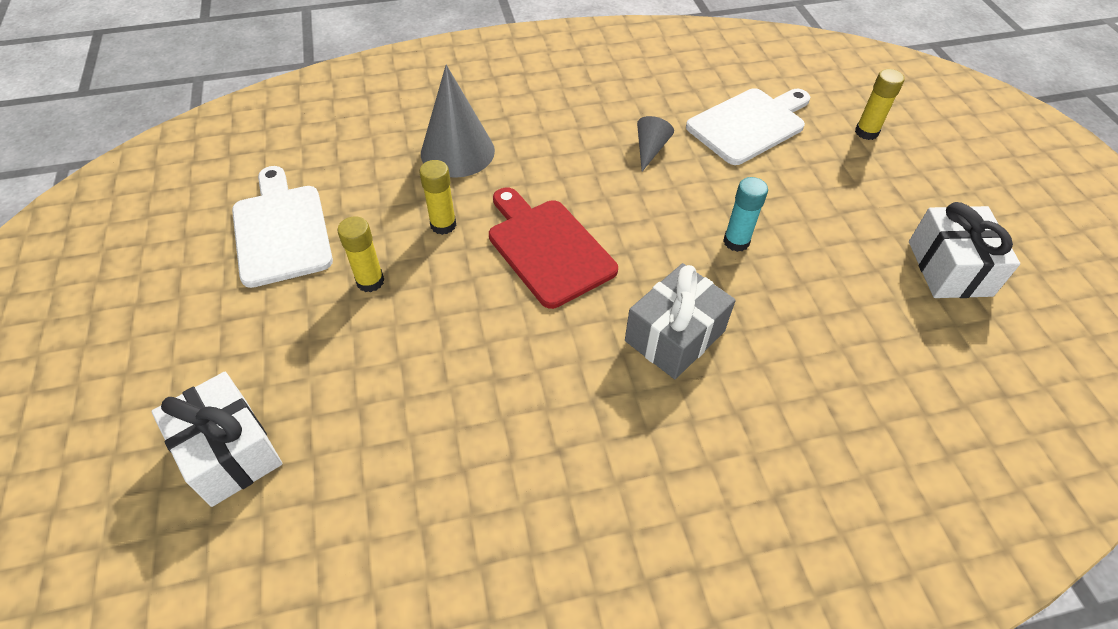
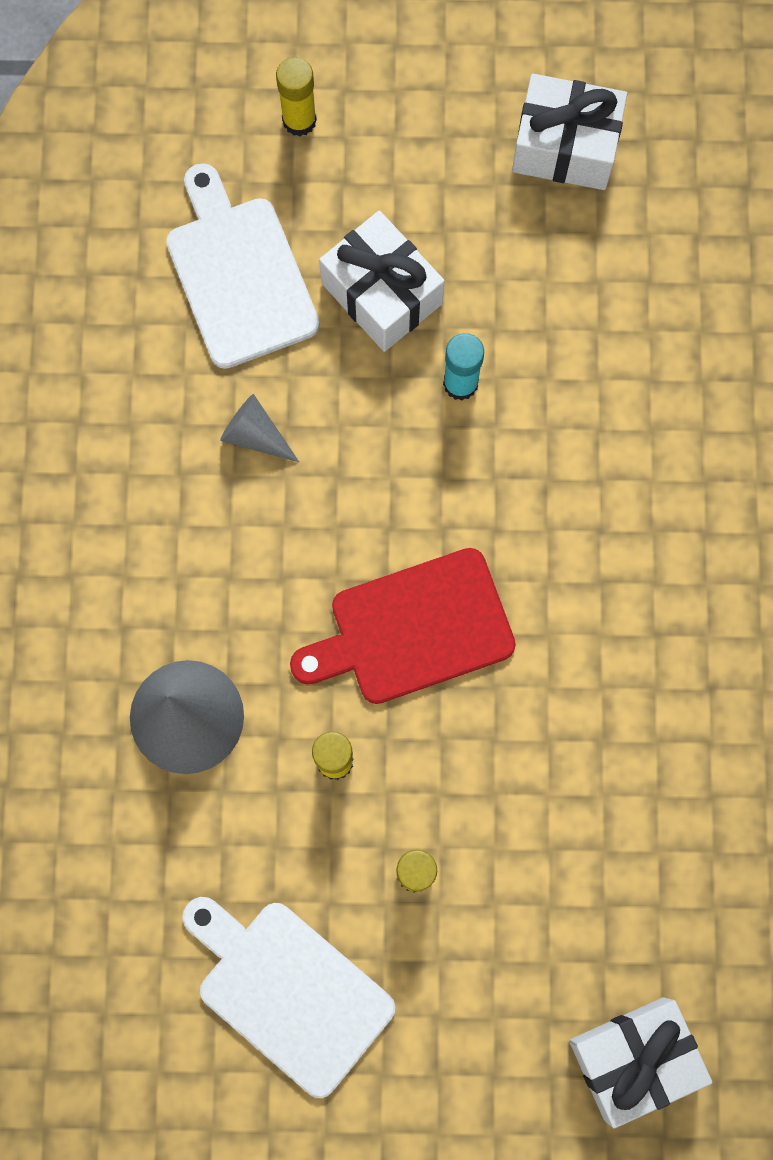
camera: 75 degrees left, 25 degrees up
white cutting board [232,166,333,288] -> white cutting board turned 45 degrees clockwise [182,897,395,1098]
grey gift [625,263,736,379] -> none
none -> white gift [319,210,445,352]

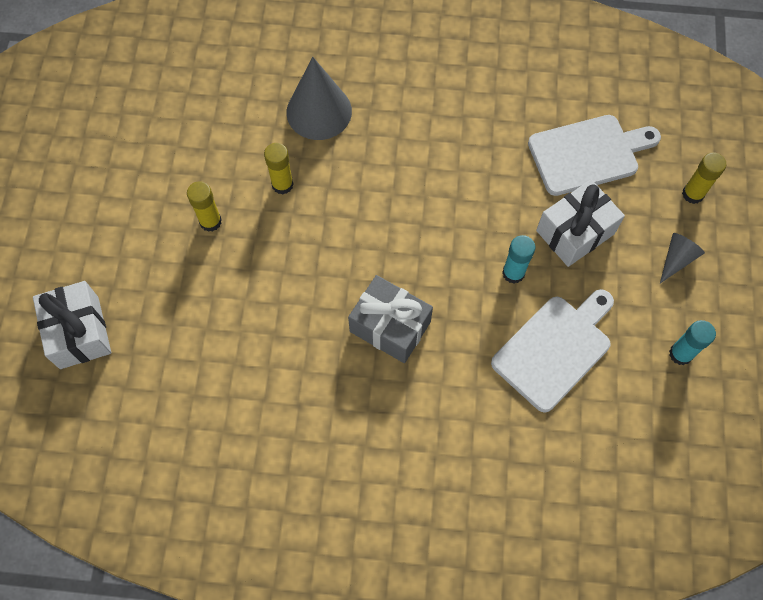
camera: 95 degrees right, 10 degrees down
white cutting board [182,897,395,1098] -> white cutting board moved to [491,289,614,413]
grey cone [220,394,299,462] -> grey cone moved to [660,233,705,283]
red cutting board [290,548,516,704] -> none
white gift [512,74,627,190] -> turquoise glue stick [669,320,716,365]
none -> grey gift [348,275,433,363]

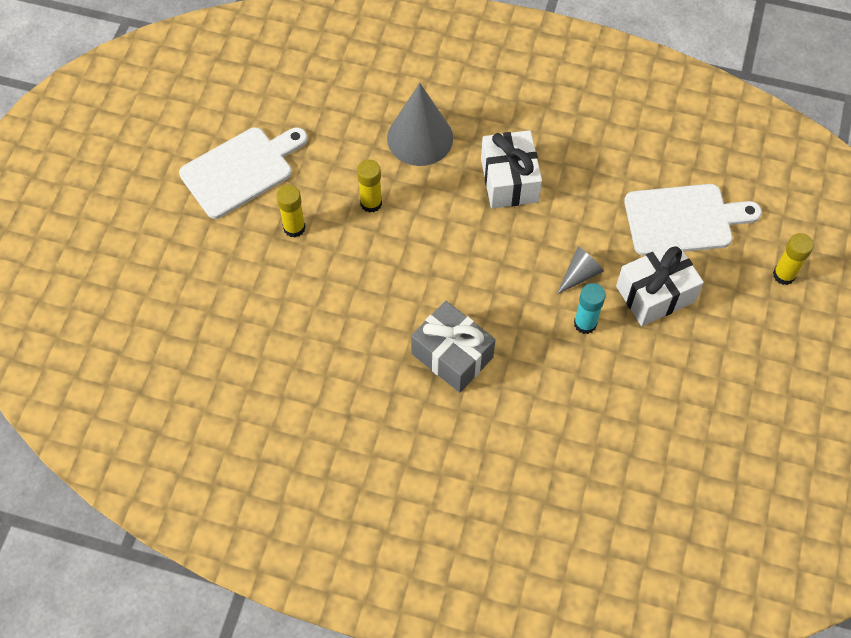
camera: 10 degrees right, 5 degrees down
white gift [33,281,111,369] -> white gift moved to [481,130,542,208]
white cutting board [491,289,614,413] -> white cutting board moved to [179,127,307,219]
grey cone [660,233,705,283] -> grey cone moved to [557,247,604,294]
turquoise glue stick [669,320,716,365] -> none

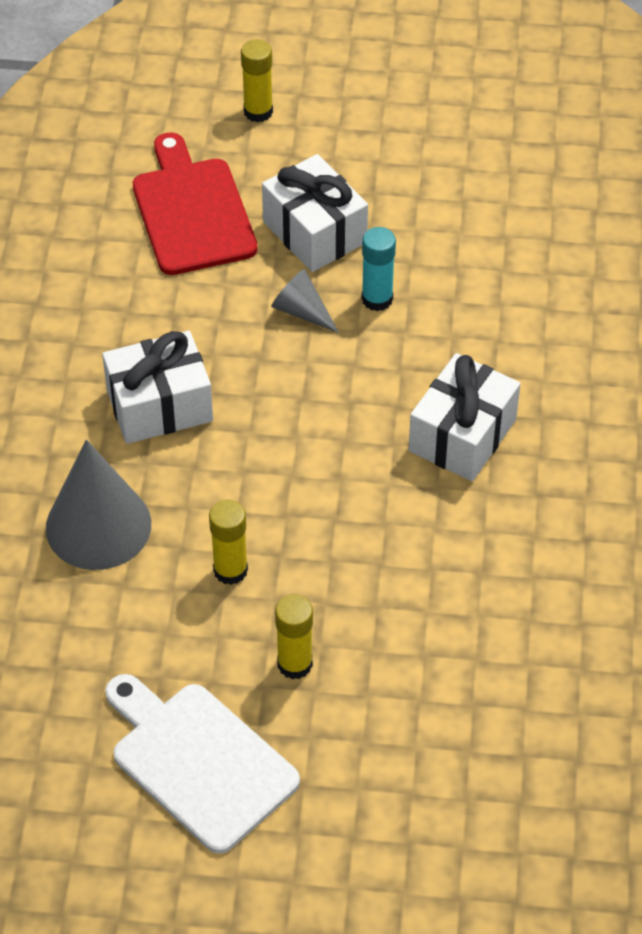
camera: 100 degrees left, 10 degrees down
grey gift [411,301,496,392] -> white gift [409,353,520,481]
white cutting board [624,184,762,256] -> red cutting board [133,132,258,275]

